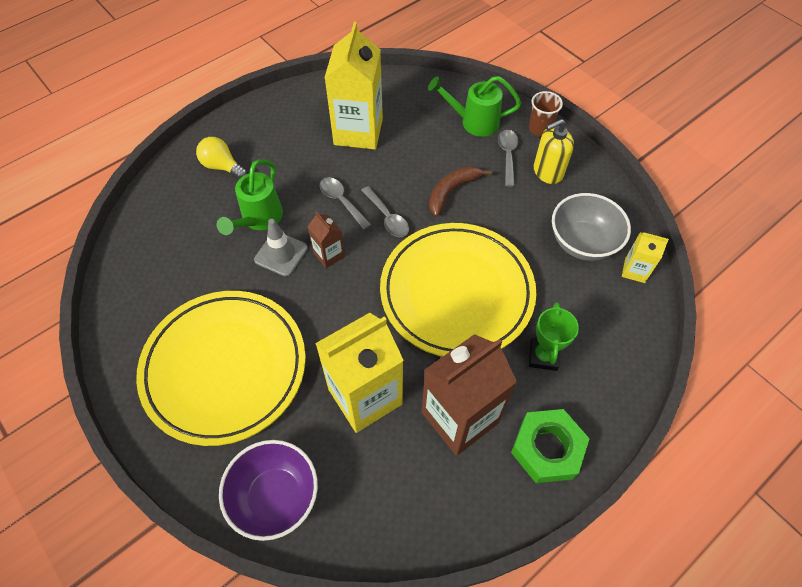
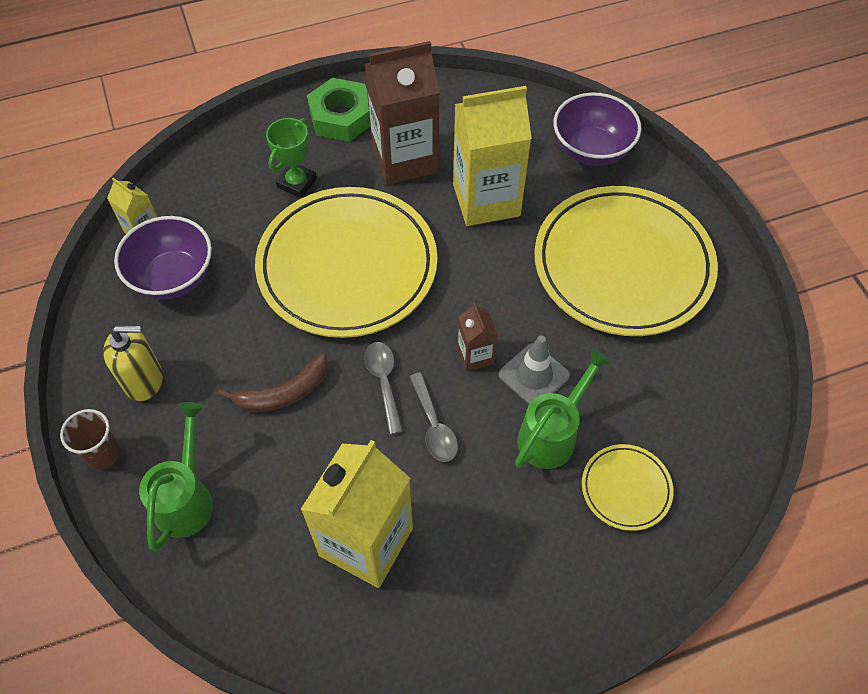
camera: 160 degrees left, 0 degrees up
yellow light bulb [196,137,247,179] -> none
green watering can [428,76,521,137] -> green watering can turned 105 degrees counterclockwise [139,402,213,551]
grey spoon [498,130,518,187] -> none
grey bowl [552,193,631,261] -> purple bowl [114,216,212,300]
none -> yellow plate [582,444,673,531]

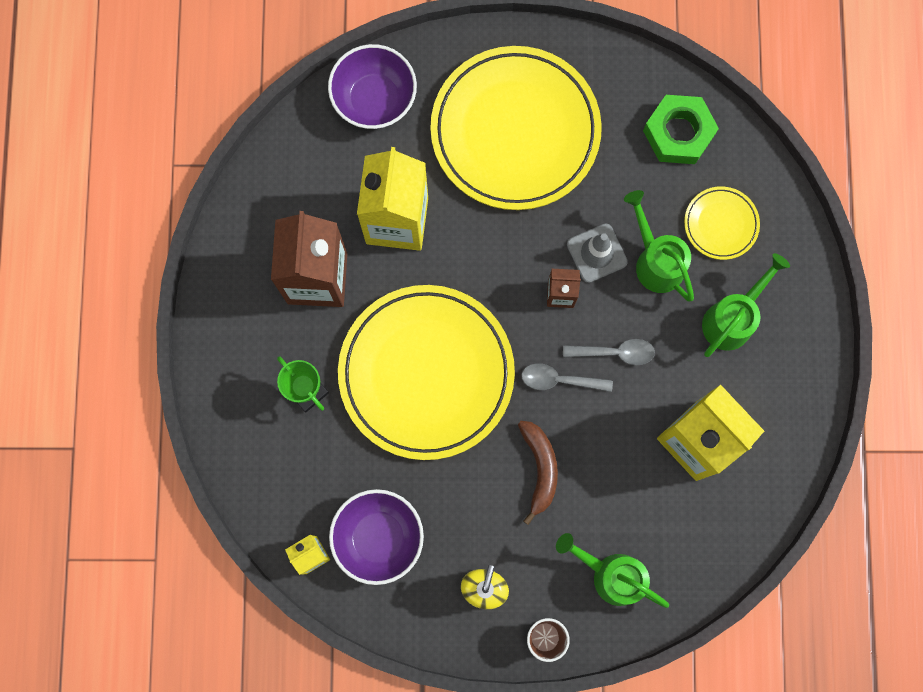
camera: 70 degrees left, 20 degrees up
green nut [307,78,370,142] -> green nut moved to [643,95,719,164]
none -> green watering can [702,253,790,357]

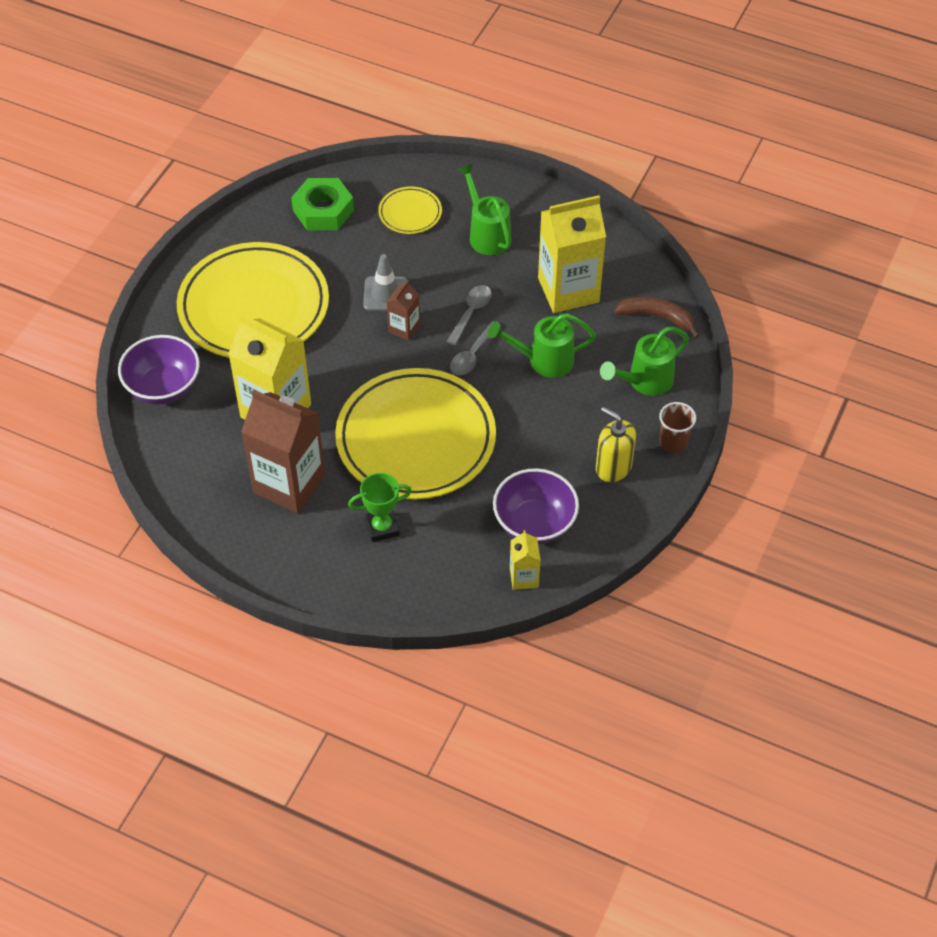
camera: 65 degrees left, 25 degrees down
brown banana [518,421,558,525] -> brown banana moved to [614,297,700,338]
green watering can [624,190,694,301] -> green watering can moved to [488,313,596,378]

